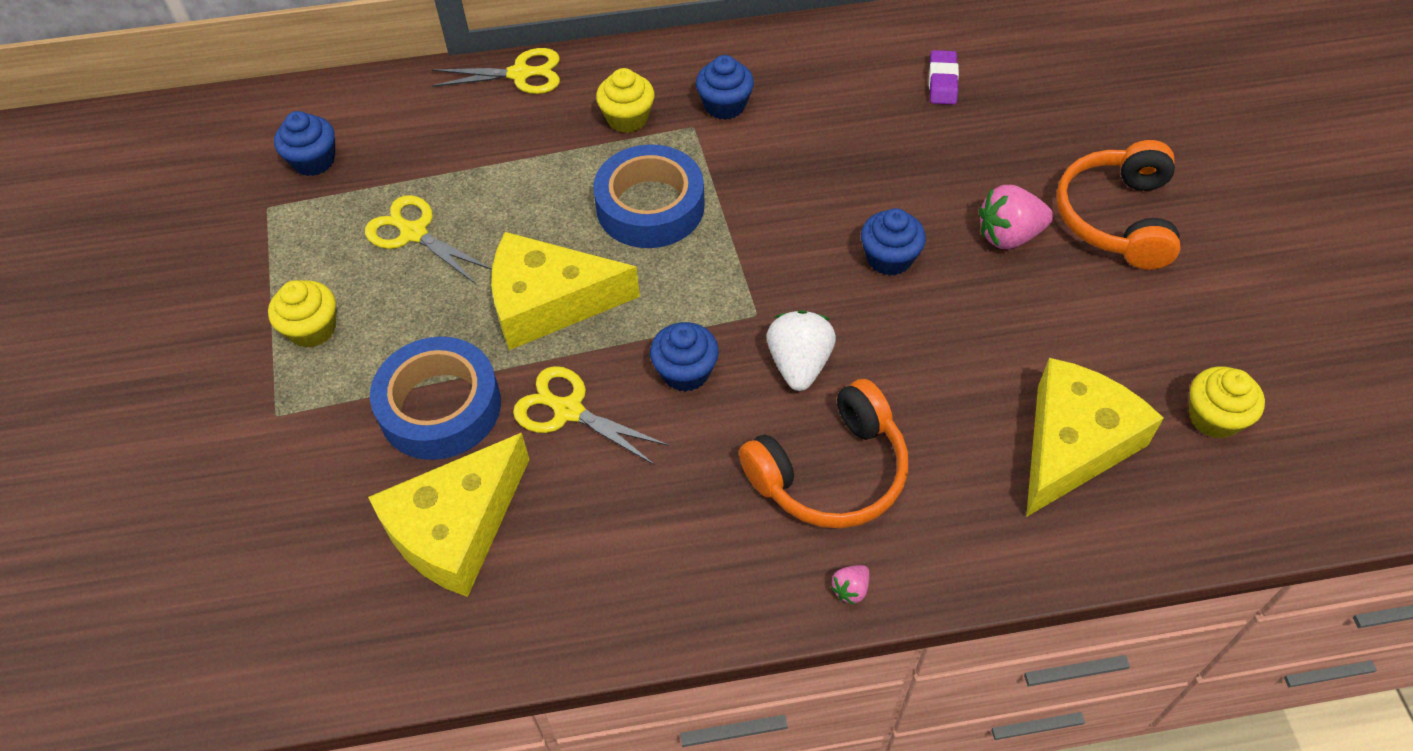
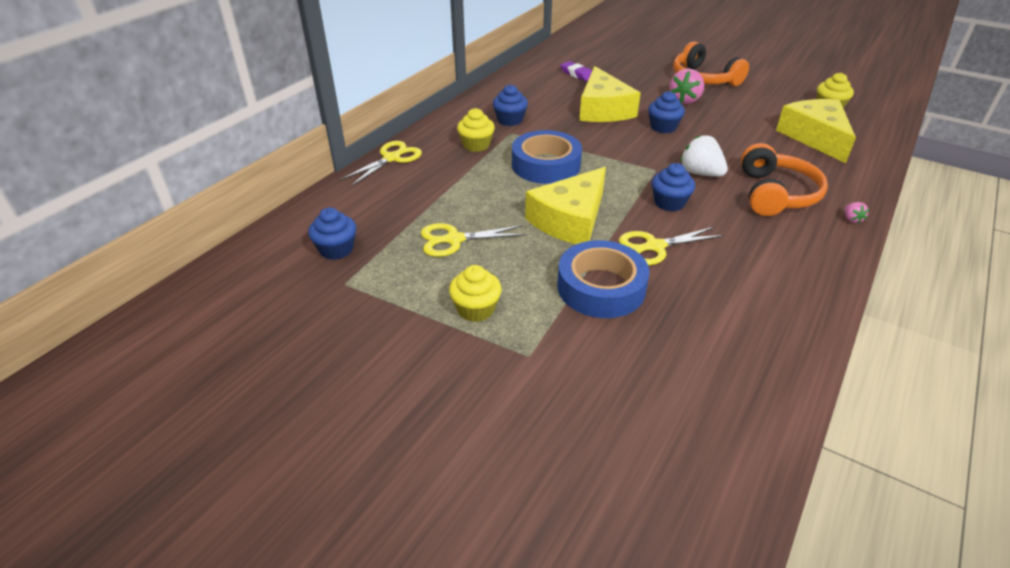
camera: 50 degrees left, 15 degrees down
yellow cheese [368,433,530,597] -> yellow cheese moved to [579,66,641,122]

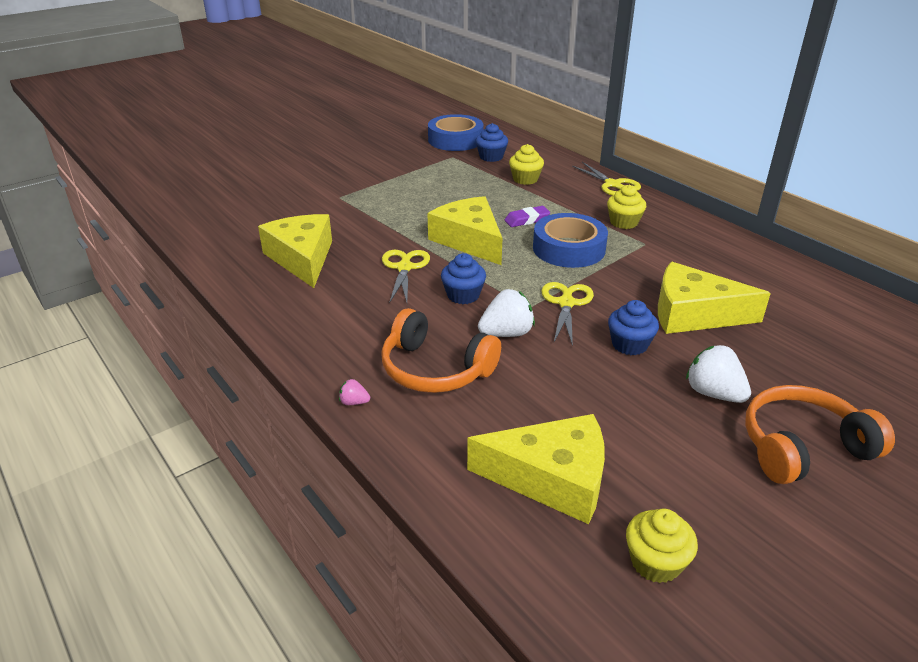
camera: 110 degrees right, 5 degrees down
yellow scissors [421,223,527,257] -> yellow scissors moved to [541,282,594,346]
yellow cupcake [449,265,502,322] -> yellow cupcake moved to [509,144,544,185]
blue cupcake [493,85,528,126] -> none
blue tape [557,240,650,318] -> blue tape moved to [428,114,484,151]
purple eraser [561,61,592,81] -> purple eraser moved to [505,206,550,227]
pink strawberry [669,69,704,104] -> white strawberry [686,345,751,403]
none -> yellow cheese [258,214,332,288]

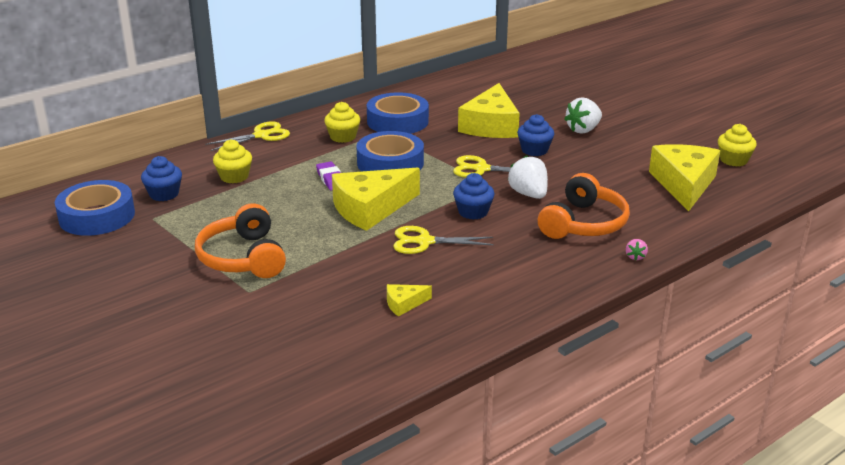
camera: 90 degrees left, 5 degrees down
yellow cheese [258,214,332,288] -> yellow cheese [387,284,432,317], size x0.44
orange headphones [745,385,895,484] -> orange headphones moved to [195,203,286,278]
none -> blue tape [367,92,429,134]

